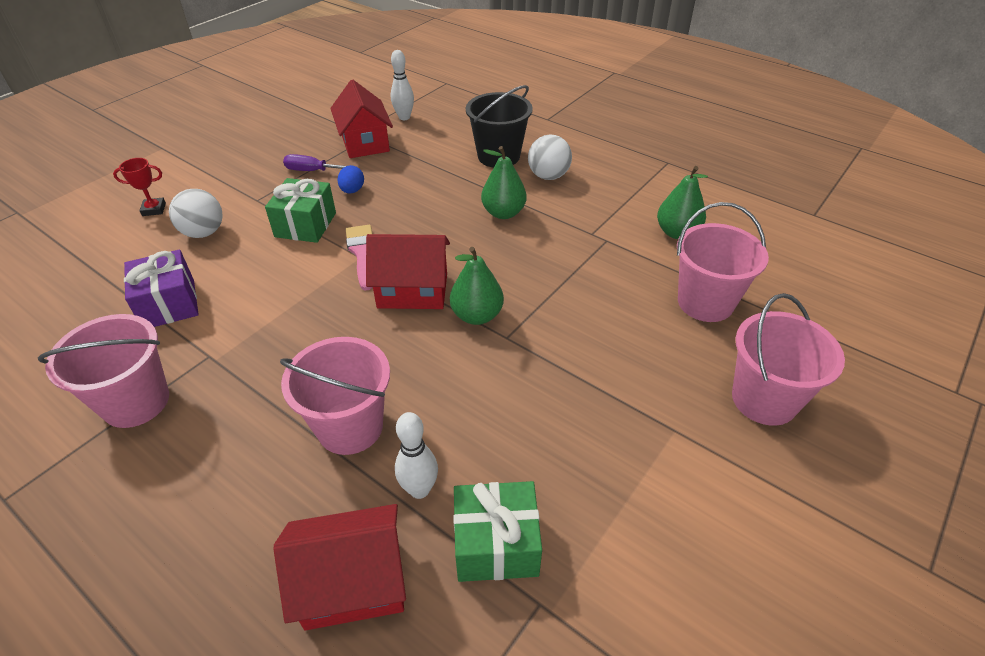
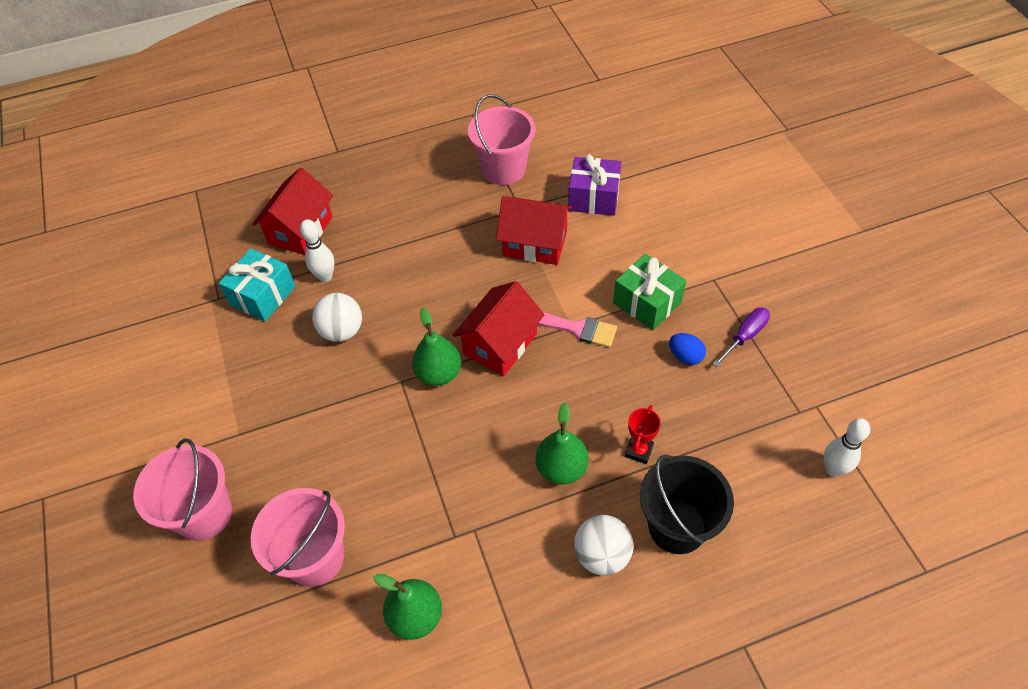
camera: 125 degrees right, 10 degrees up
red trophy [113,158,166,216] -> red trophy moved to [625,405,661,464]
white ball [169,189,223,238] -> white ball moved to [312,293,362,342]
pink bucket [280,337,390,455] -> none
red house [330,80,393,158] -> red house moved to [496,196,572,265]
green gift [453,481,542,582] -> turquoise gift [219,248,296,322]

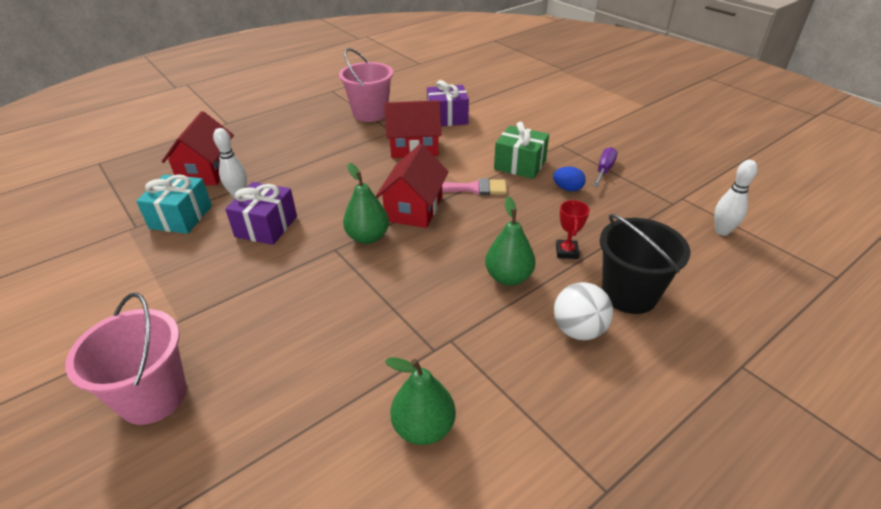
camera: 20 degrees left, 15 degrees down
pink bucket [251,488,345,586] -> none
white ball [312,293,362,342] -> purple gift [225,182,297,245]

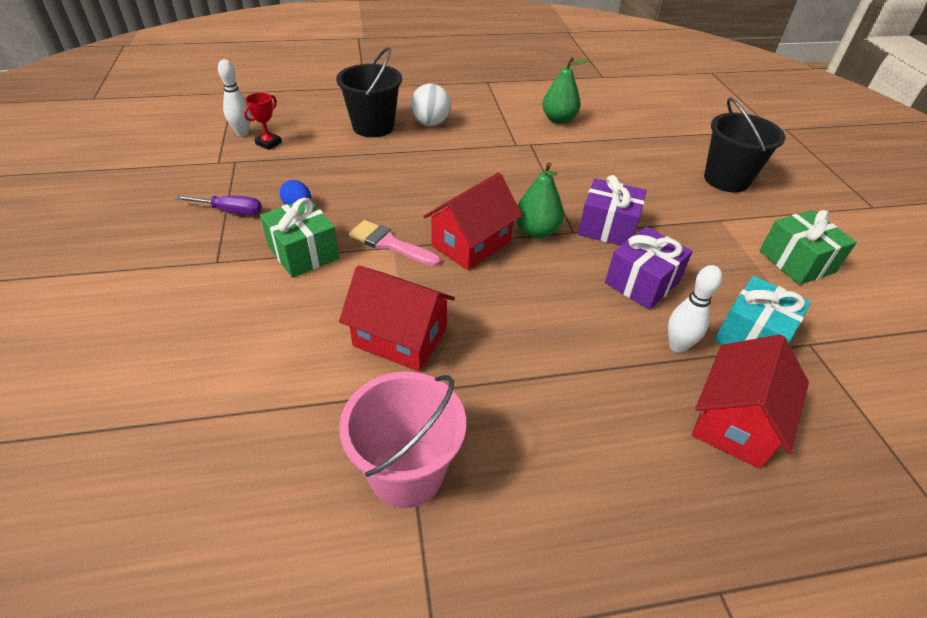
camera: 155 degrees left, 5 degrees up
pink bucket [65,292,187,425] -> black bucket [704,97,785,192]
purple gift [427,80,469,126] -> purple gift moved to [578,175,647,246]
green pear [485,196,536,286] -> none
red trophy [556,200,590,259] -> red trophy moved to [244,93,282,150]
purple screwdriver [593,147,617,187] -> purple screwdriver turned 135 degrees counterclockwise [175,195,262,215]
none -> green gift [759,210,857,285]

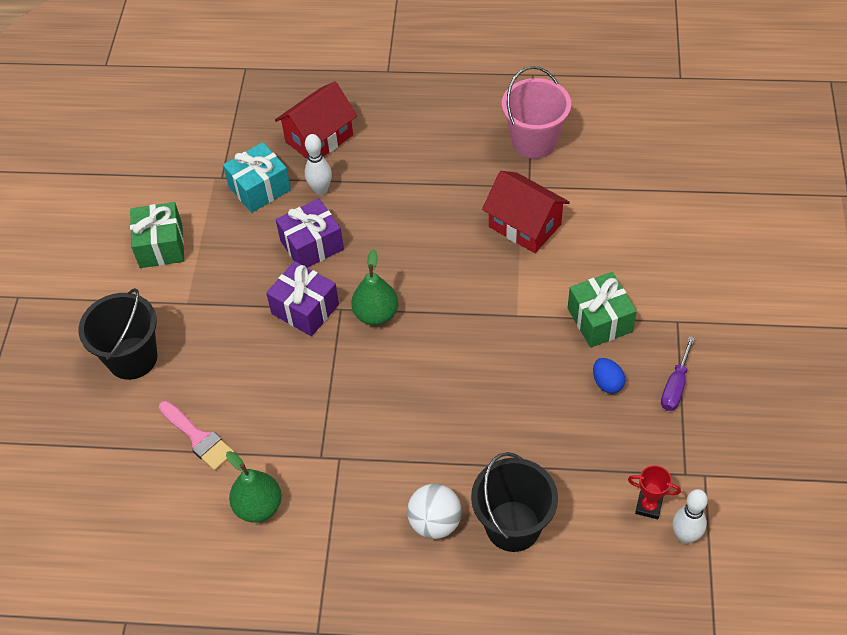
camera: 160 degrees left, 10 degrees up
purple screwdriver [175,195,262,215] -> purple screwdriver turned 90 degrees counterclockwise [661,336,695,411]
red trophy [244,93,282,150] -> red trophy turned 60 degrees clockwise [628,465,681,519]
pink brush [349,220,441,266] -> pink brush moved to [159,401,235,471]
red house [423,173,522,270] -> none

